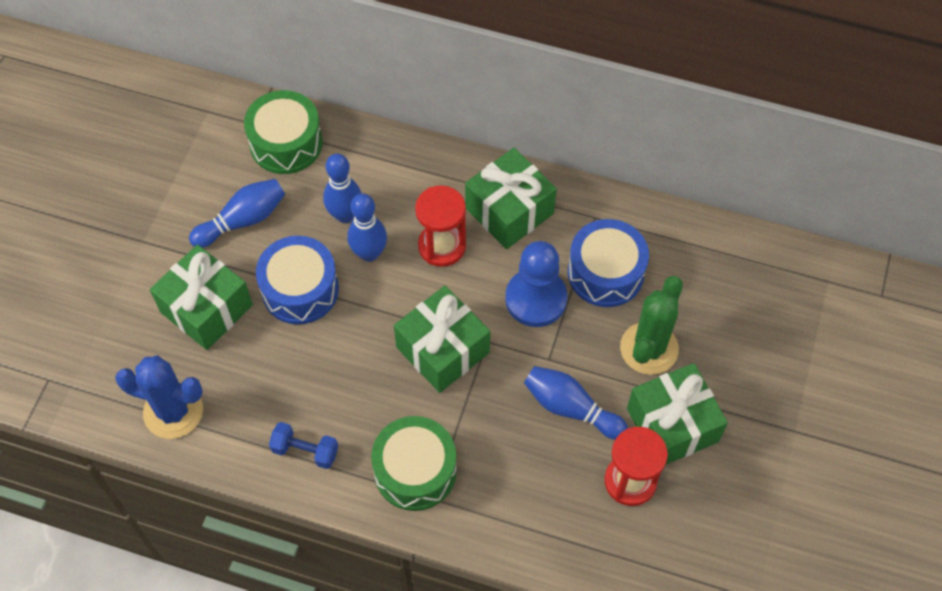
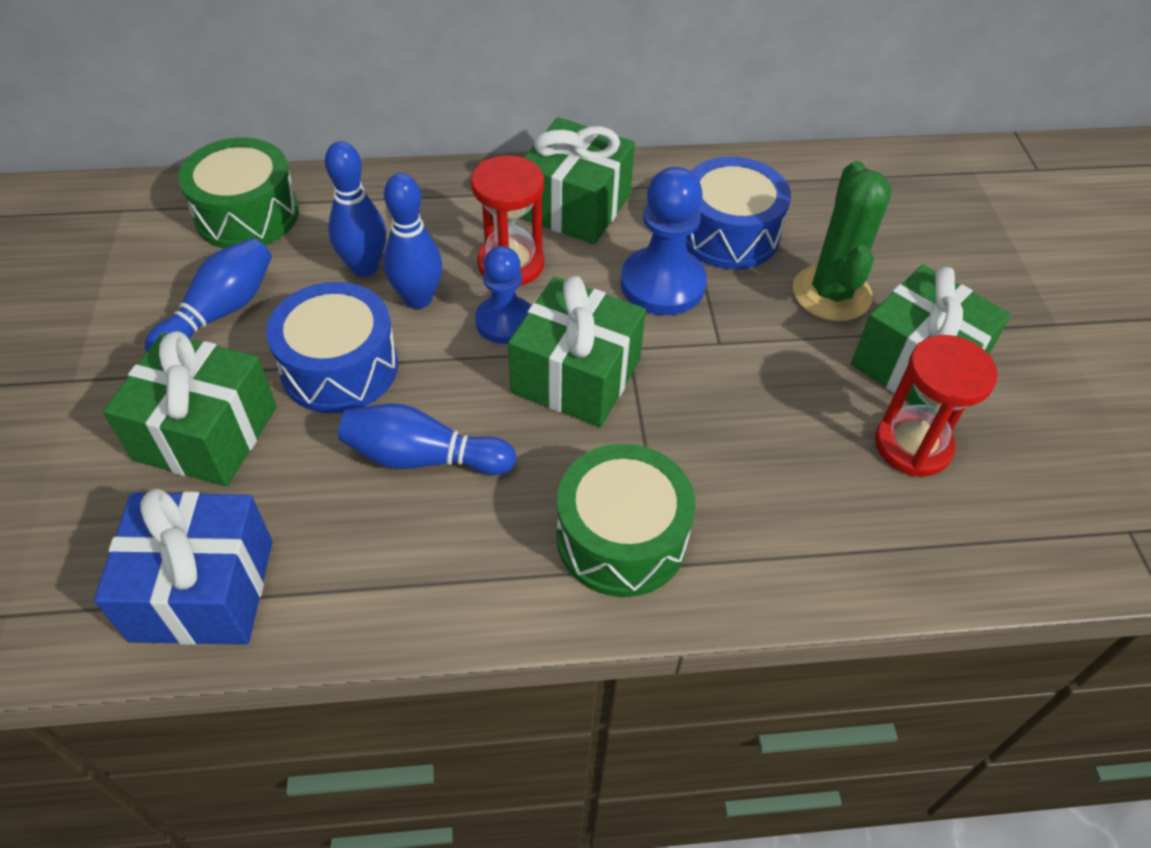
camera: 25 degrees left, 10 degrees down
blue cactus [115,355,203,439] -> blue gift [94,489,272,645]
blue dumbbell [269,422,338,469] -> none
blue bowling pin [524,366,628,440] -> blue bowling pin moved to [338,403,516,475]
none -> blue pawn [475,246,531,344]

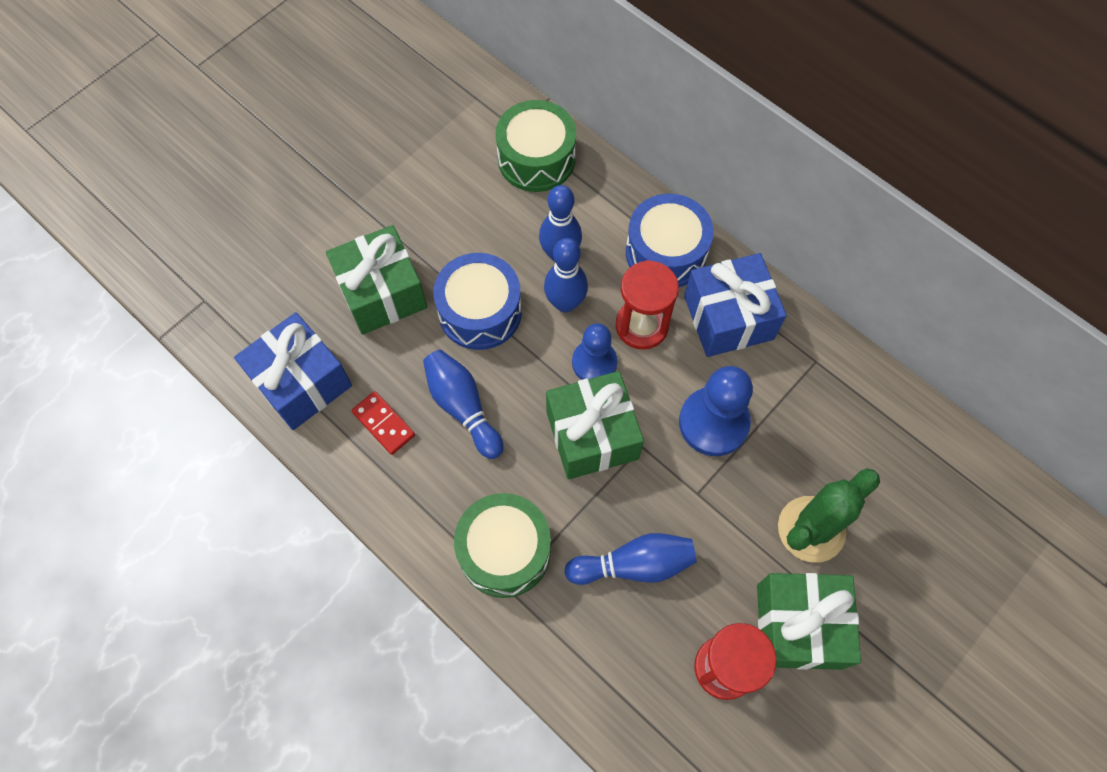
camera: 50 degrees right, 15 degrees up
blue bowling pin [145,238,272,352] -> blue bowling pin moved to [564,533,697,585]
green gift [520,117,635,244] -> blue gift [684,253,787,357]
blue drum [686,157,791,269] -> blue drum moved to [626,194,713,287]
none -> red domino [352,391,415,455]

